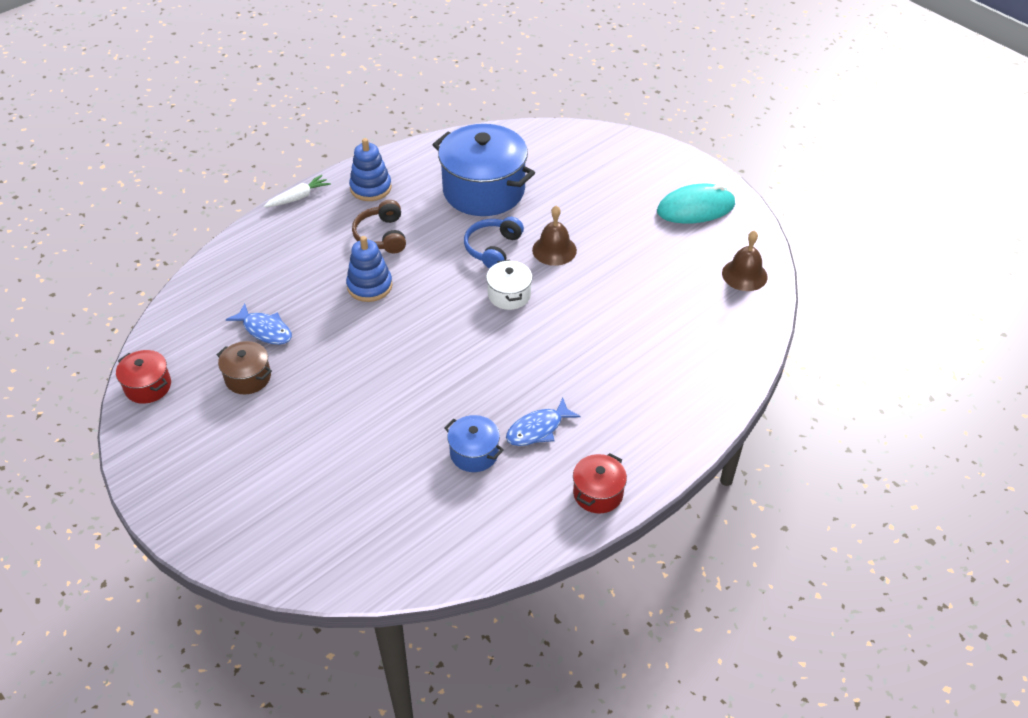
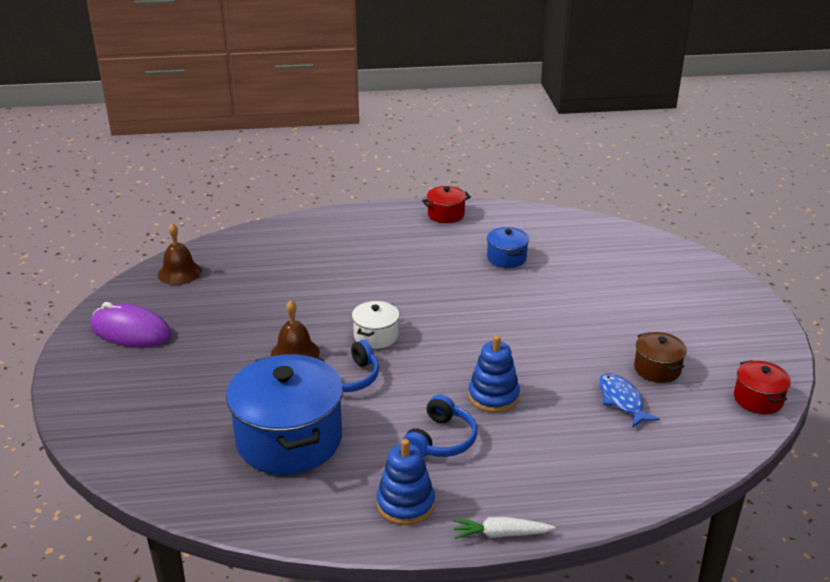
camera: 145 degrees left, 15 degrees down
brown headphones [352,200,406,253] -> blue headphones [403,395,477,457]
blue fish [506,398,581,446] -> none
turquoise mouse [657,184,735,224] -> purple mouse [91,302,172,347]

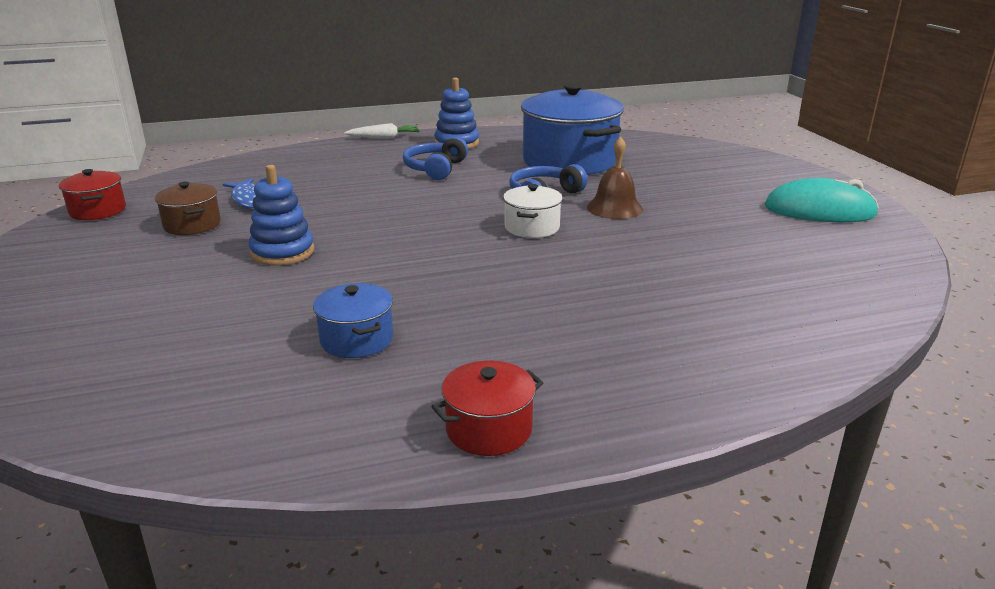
camera: 170 degrees right, 5 degrees down
purple mouse [91,302,172,347] -> turquoise mouse [764,178,879,222]
brown bell [158,223,202,285] -> none
blue stacking toy [468,335,520,413] -> blue stacking toy moved to [249,165,314,266]

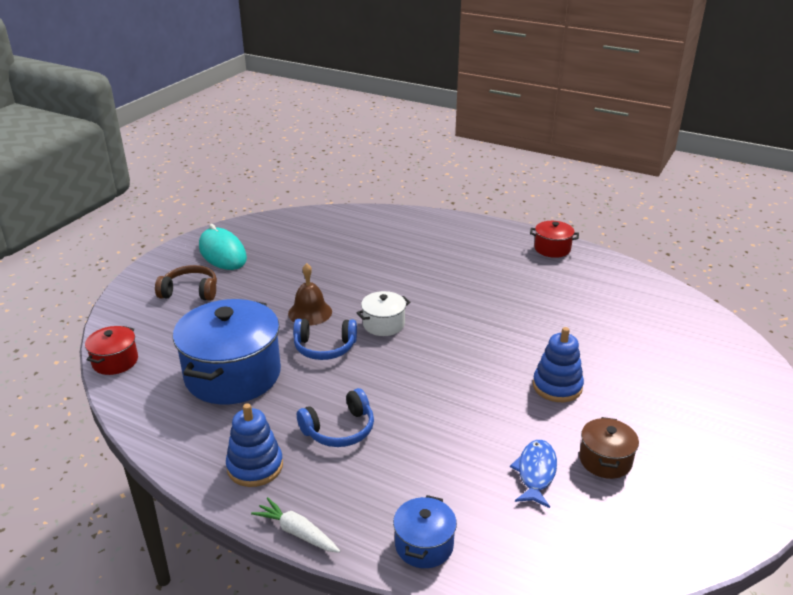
camera: 135 degrees left, 5 degrees up
red pot [59,169,126,220] -> red pot moved to [85,326,138,375]
blue pot [313,283,393,358] -> blue pot moved to [393,495,457,568]
none -> brown headphones [155,265,217,301]

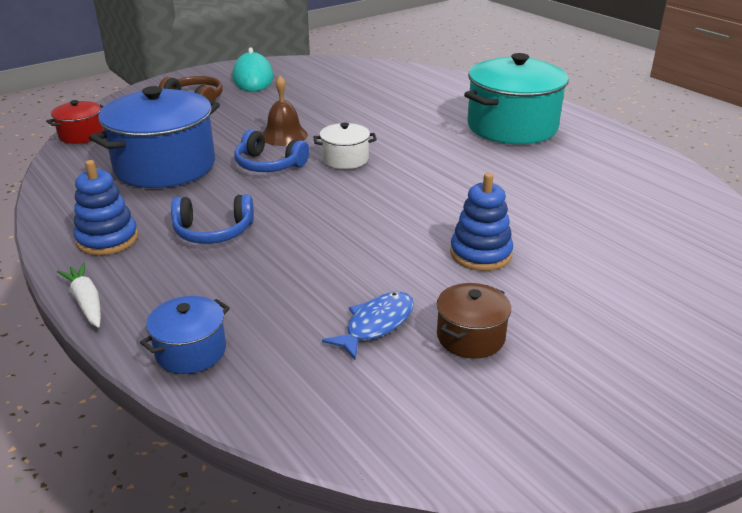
camera: 25 degrees right, 0 degrees up
red pot [530,221,579,258] -> none
none -> turquoise pot [464,53,568,144]

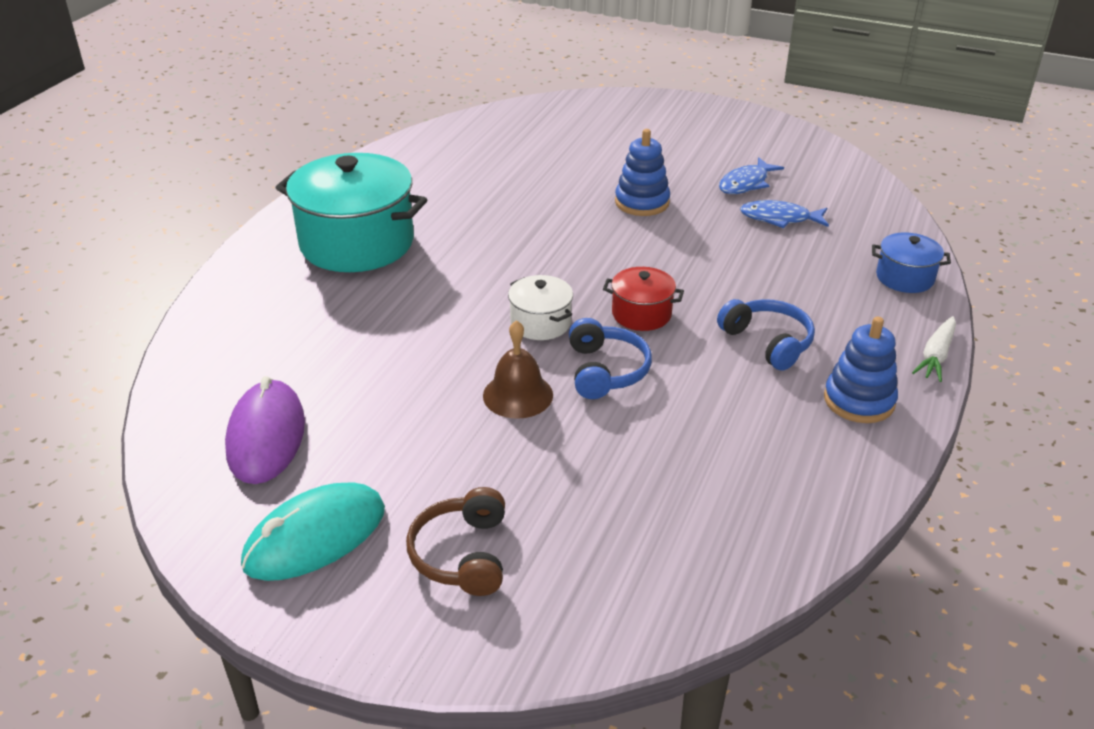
camera: 120 degrees left, 5 degrees up
red pot [46,100,104,144] -> red pot moved to [603,267,684,331]
blue pot [89,86,220,188] -> none
brown pot [437,283,511,358] -> blue fish [719,157,784,194]
none -> purple mouse [225,376,305,484]

